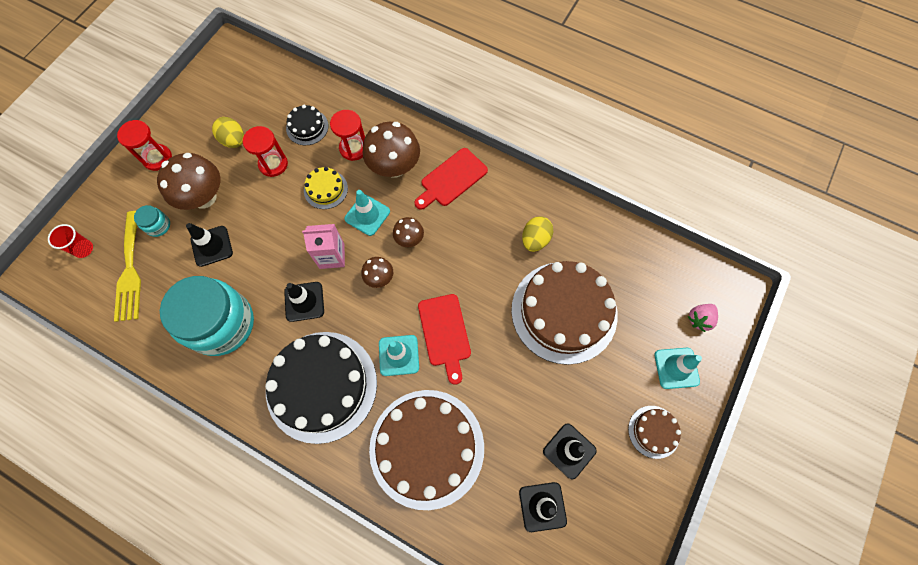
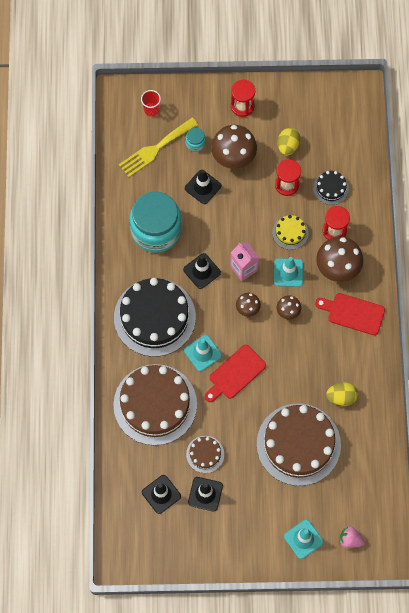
camera: 60 degrees right, 0 degrees up
brown cake [628,406,681,459] -> brown cake moved to [186,436,224,473]

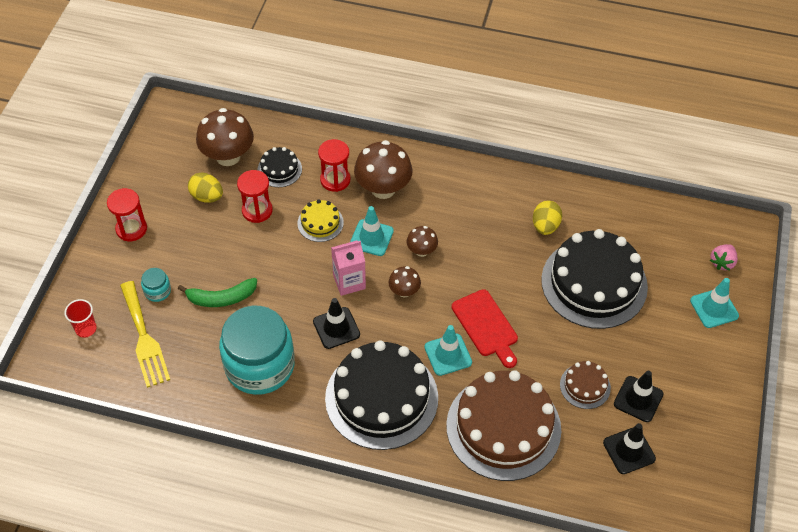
camera: 75 degrees left, 15 degrees down
black traffic cone [185,170,221,204] -> green banana [178,278,257,307]
brown mushroom [211,125,257,169] -> brown mushroom moved to [196,108,254,166]
brown cake [257,403,341,486] -> black cake [541,229,648,329]
red cutting board [315,293,385,335] -> none

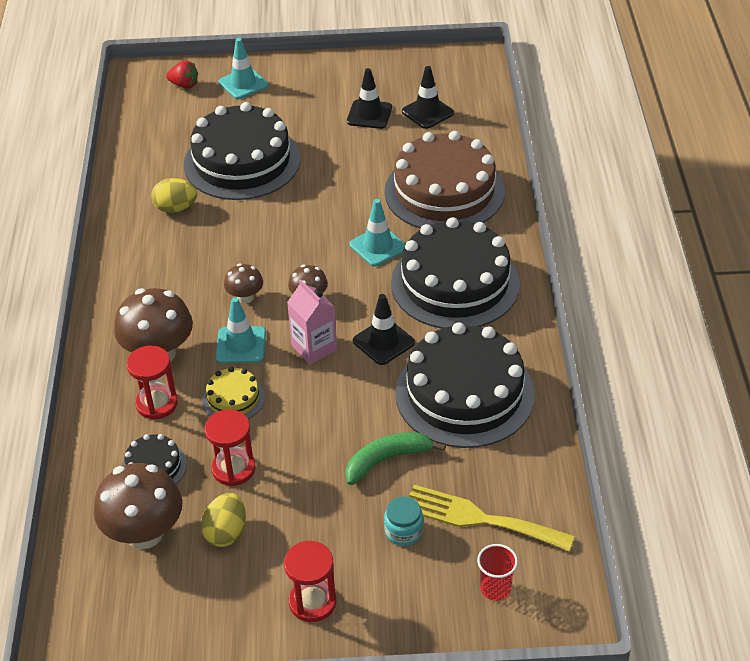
camera: 105 degrees left, 10 degrees down
yellow fork [120,281,170,388] -> yellow fork turned 120 degrees counterclockwise [409,485,575,551]
green banana [178,278,257,307] -> green banana turned 90 degrees counterclockwise [345,432,446,485]
turquoise jar [219,306,295,395] -> black cake [395,322,535,448]
red cutting board [452,289,518,368] -> none
brown cake [560,361,611,409] -> none
pink strawberry [710,244,738,270] -> red strawberry [166,60,198,89]

